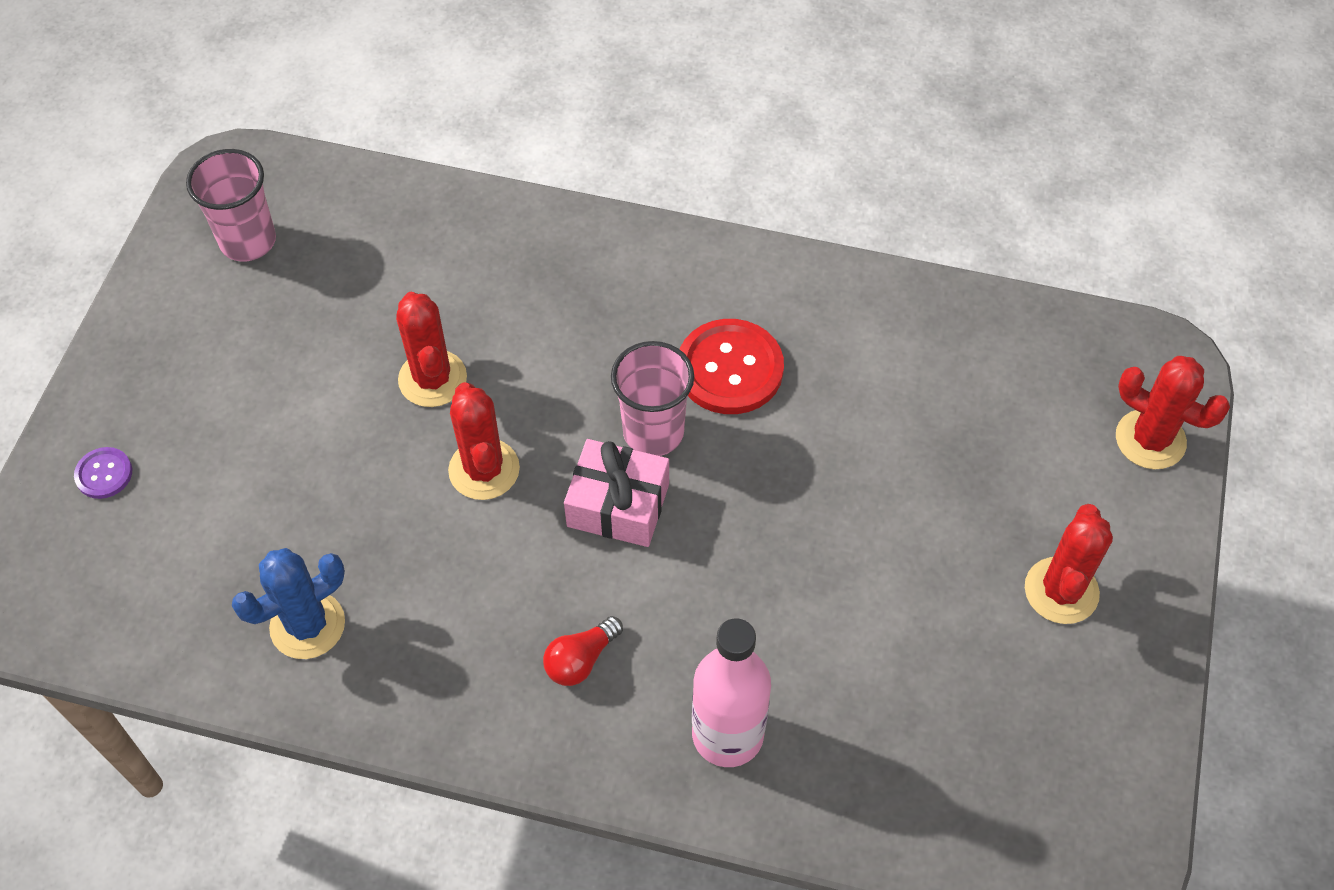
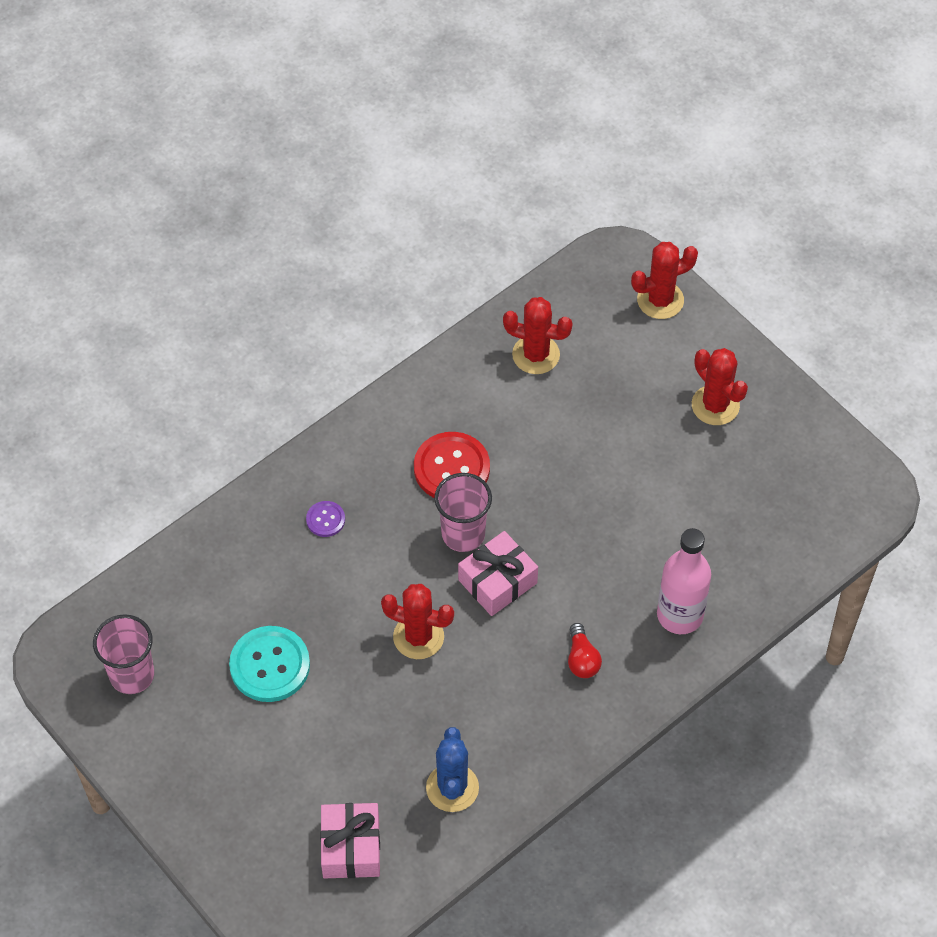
camera: 55 degrees left, 0 degrees up
purple button [74,447,132,499] -> purple button moved to [306,501,345,537]
red cactus [396,292,467,407] -> red cactus moved to [503,297,573,374]
none -> turquoise button [229,626,310,702]
none -> pink gift [320,803,380,879]

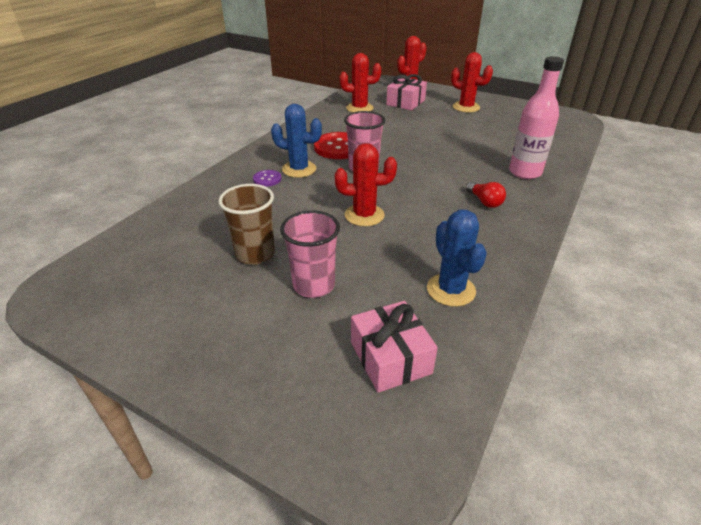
camera: 20 degrees left, 20 degrees down
pink cup [93,614,154,694] -> pink cup moved to [280,210,340,298]
turquoise button [229,626,310,702] -> brown cup [218,184,275,265]
pink gift [458,531,538,616] -> pink gift moved to [386,74,427,111]
none -> blue cactus [271,104,322,178]

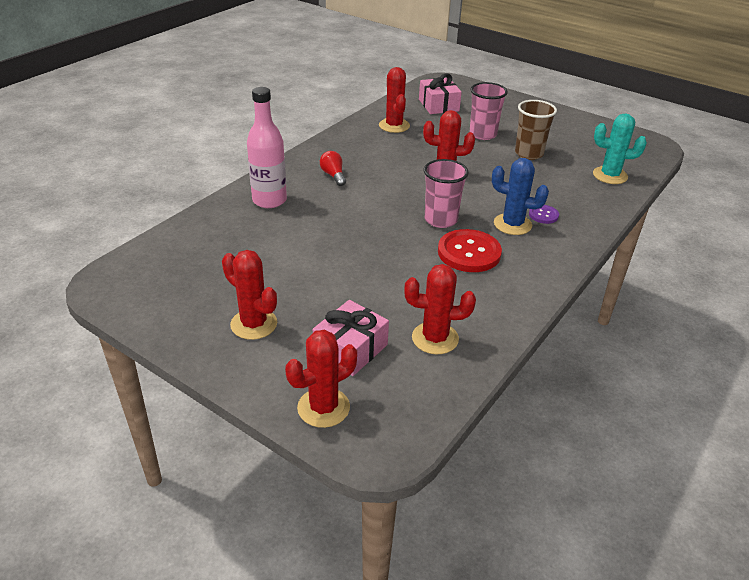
camera: 175 degrees left, 0 degrees up
blue cactus [427,210,487,307] -> red cactus [379,67,410,133]
none -> turquoise cactus [593,114,647,184]

